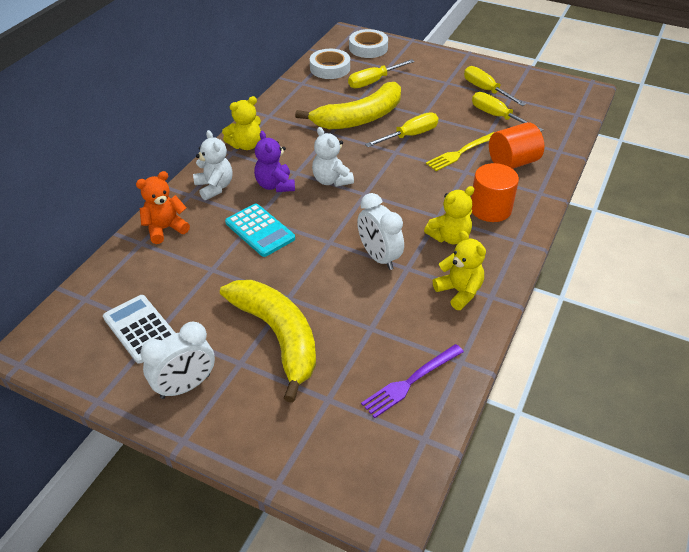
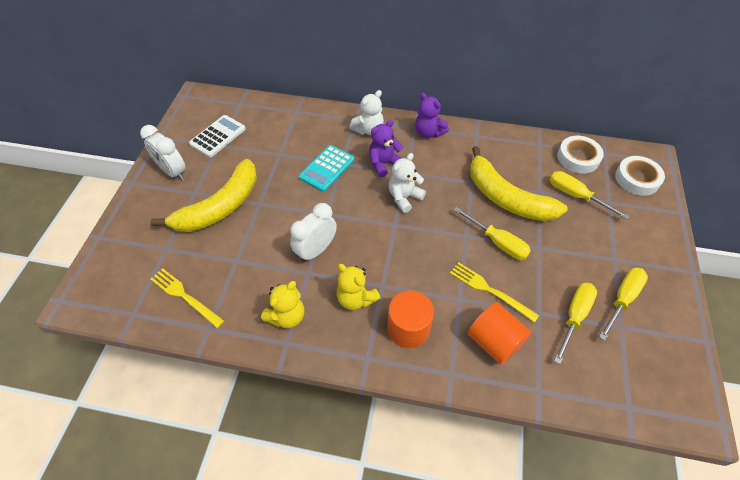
camera: 75 degrees right, 10 degrees up
orange teddy bear [136,171,190,244] -> none
yellow teddy bear [222,96,261,150] -> purple teddy bear [415,93,449,138]
purple fork [361,344,464,418] -> yellow fork [151,268,224,328]

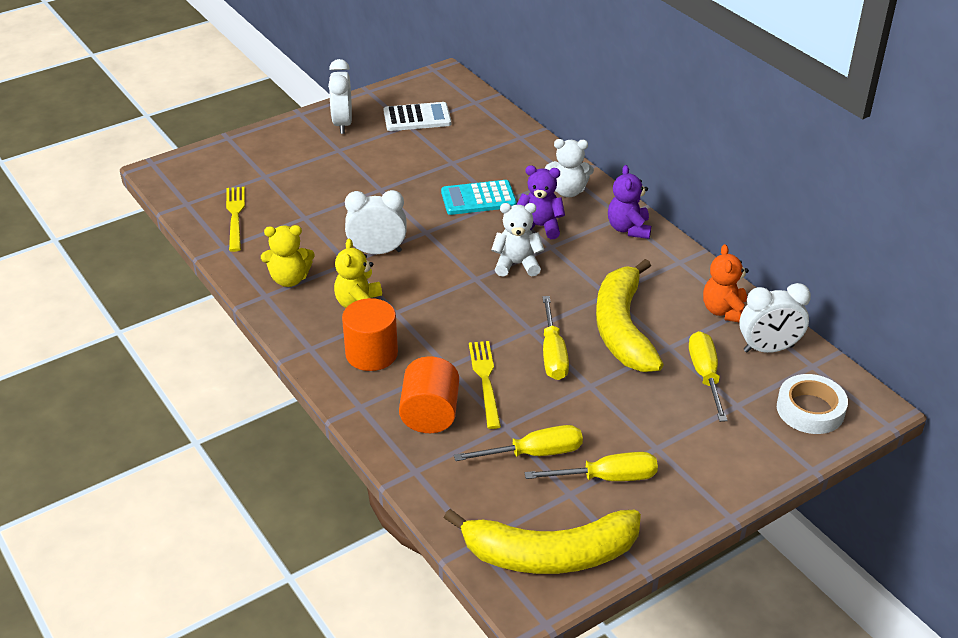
camera: 45 degrees right, 15 degrees down
yellow banana [151,159,257,232] -> yellow banana moved to [444,509,641,574]
white tape [557,136,604,174] -> white clock [739,283,811,353]
none -> orange teddy bear [703,244,749,323]

